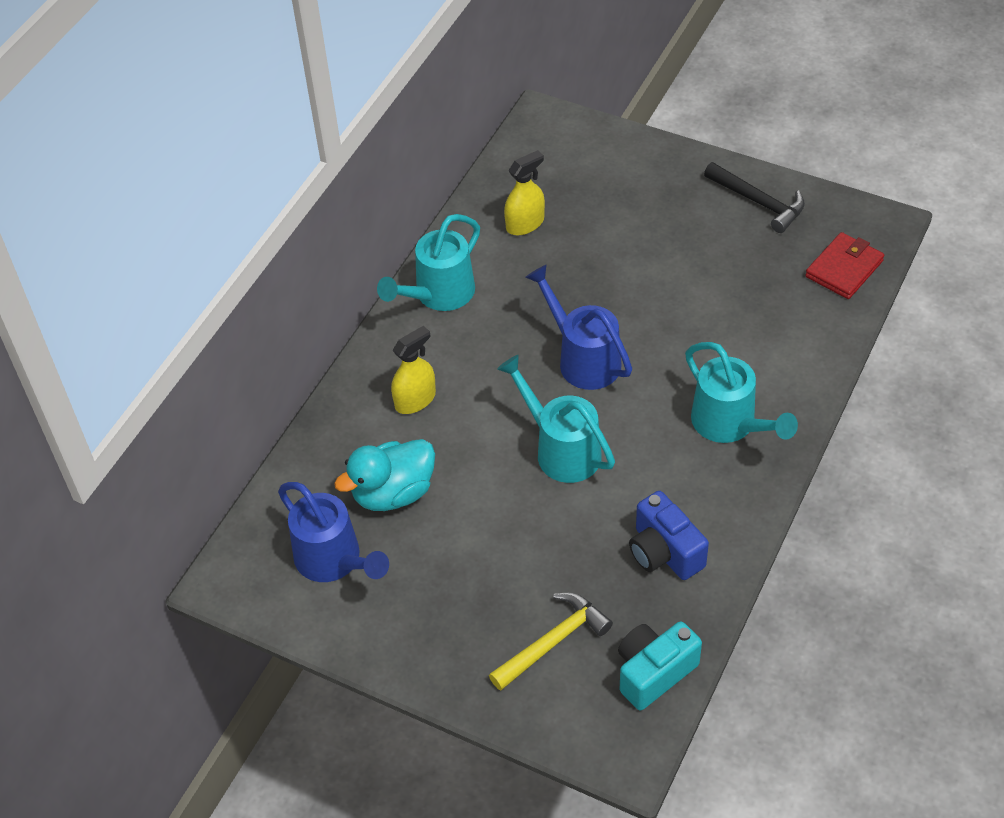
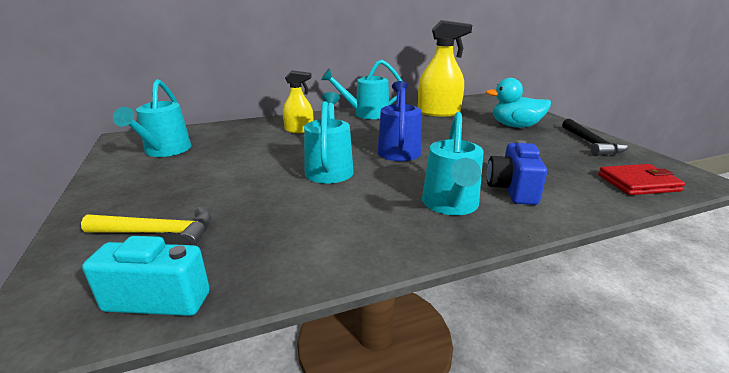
camera: 40 degrees right, 25 degrees down
blue watering can [278,482,389,582] -> turquoise watering can [113,79,191,157]
turquoise duck [334,439,435,511] -> turquoise duck moved to [486,78,551,128]
yellow spray bottle [504,150,545,235] -> yellow spray bottle [418,20,472,116], size x1.67
blue camera [629,491,709,580] -> blue camera moved to [487,140,547,205]

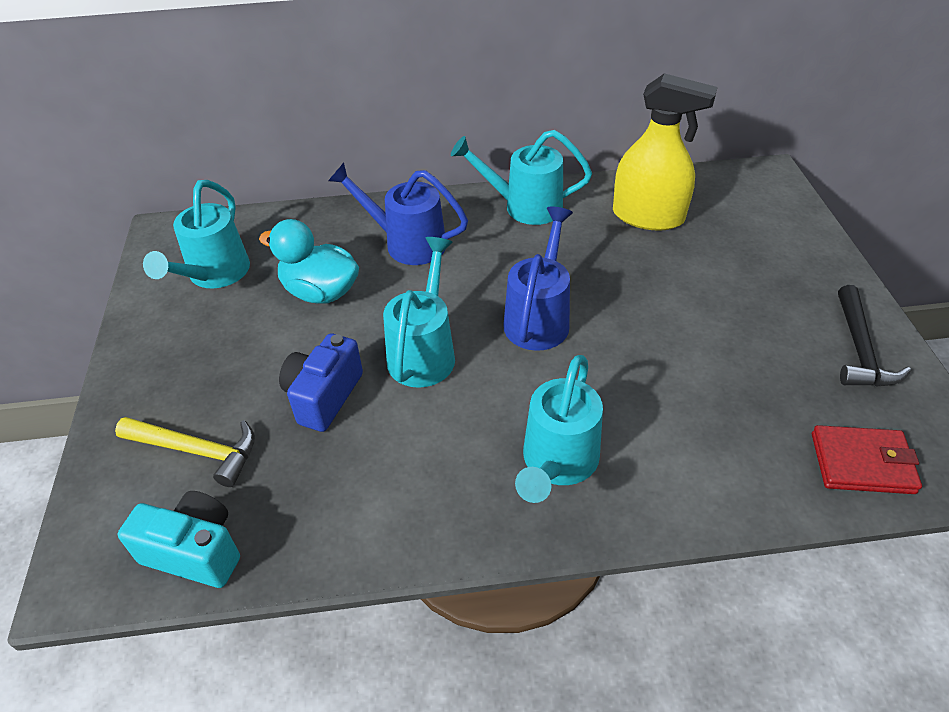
camera: 15 degrees right, 20 degrees up
yellow spray bottle [283,70,314,133] -> blue watering can [328,162,468,265]
turquoise duck [486,78,551,128] -> turquoise duck moved to [259,219,359,304]
blue camera [487,140,547,205] -> blue camera moved to [279,333,363,432]

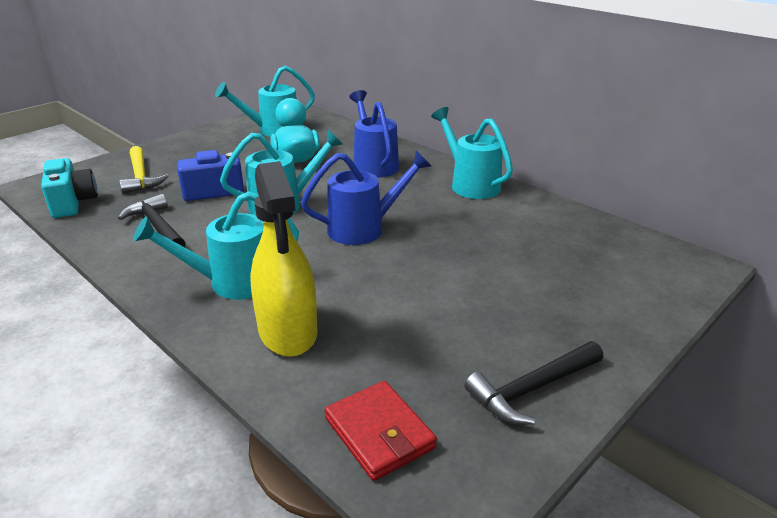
camera: 50 degrees right, 15 degrees down
yellow spray bottle [613,73,717,231] -> yellow spray bottle moved to [250,161,317,357]
none -> black hammer [118,194,186,247]

